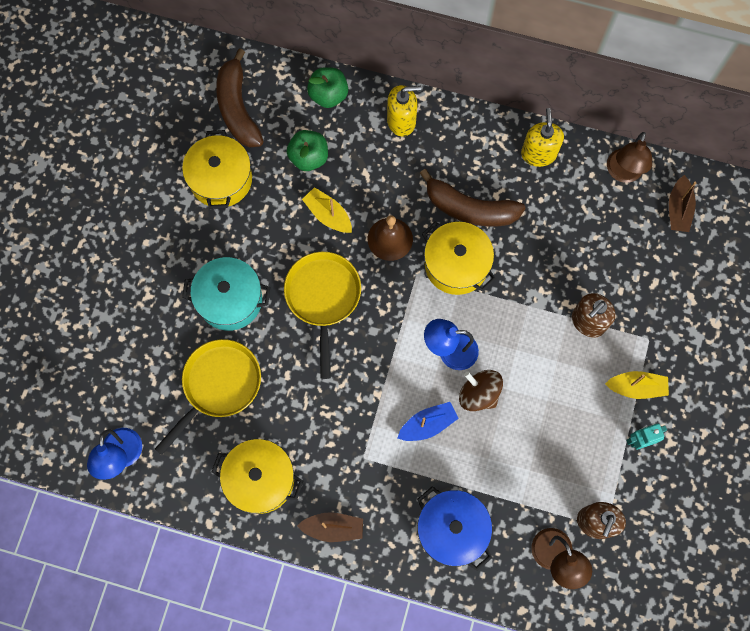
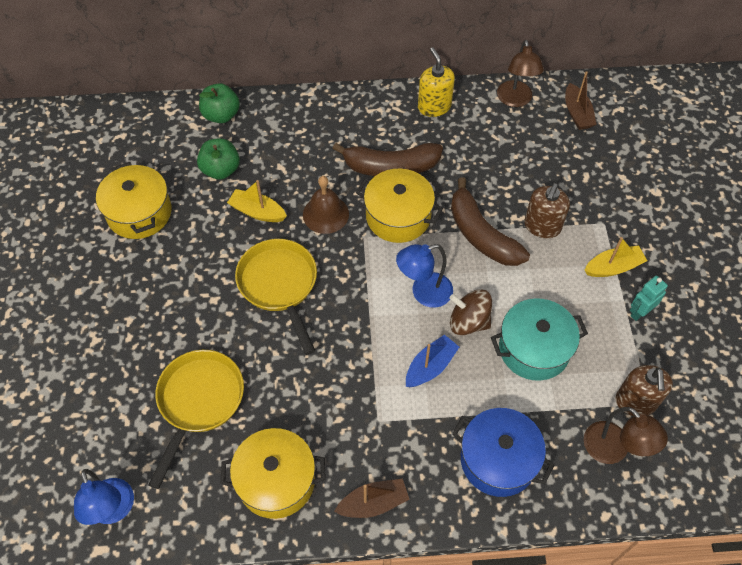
camera: 20 degrees left, 15 degrees down
turquoise pot [182,257,270,331] -> turquoise pot moved to [491,298,588,381]
brown banana [216,48,264,148] -> brown banana moved to [451,177,530,266]
yellow soap dispenser [387,85,421,137] -> none

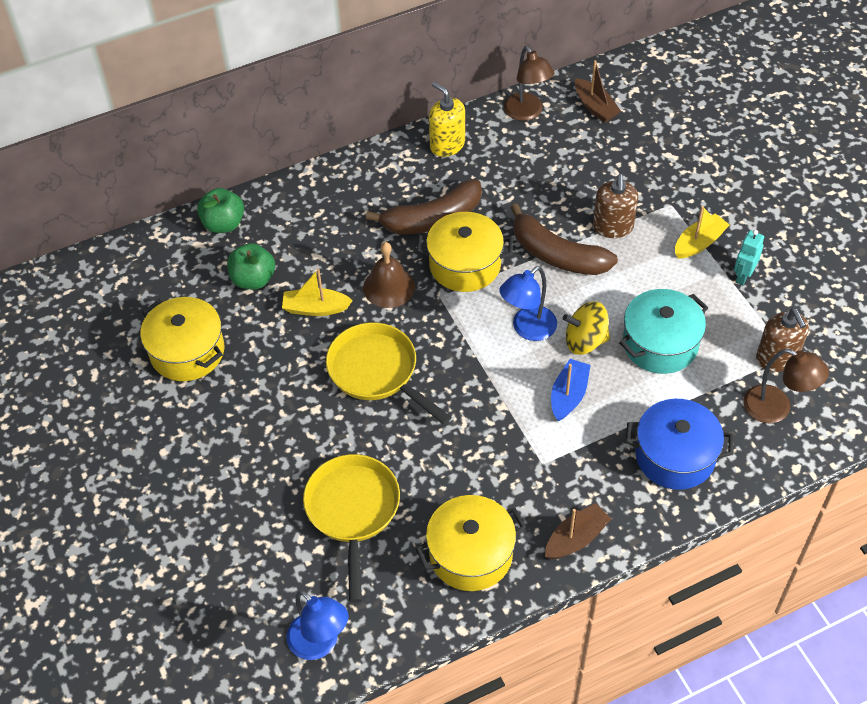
camera: 20 degrees left, 5 degrees down
brown spinning top [449,289,492,335] -> yellow spinning top [563,301,610,355]

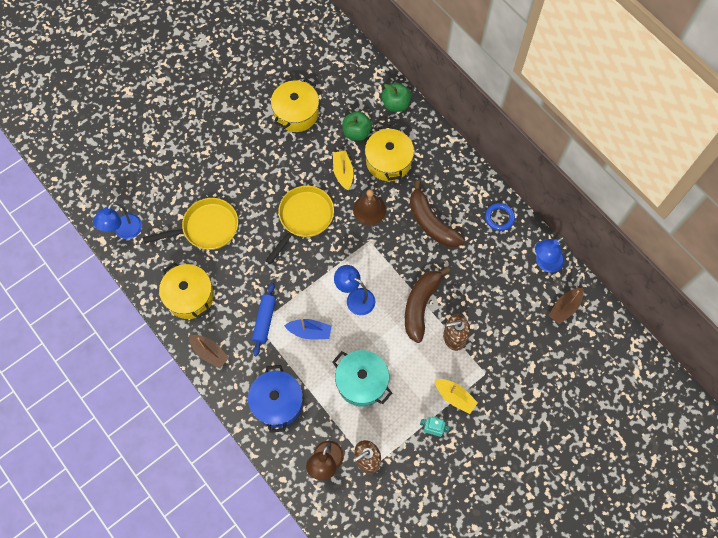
camera: 75 degrees right, 15 degrees up
yellow pot [417,212,513,292] -> yellow pot moved to [365,125,414,181]
yellow soap dispenser [429,82,465,157] -> blue ring [485,203,515,231]
brown lamp [504,46,554,121] -> blue lamp [535,237,565,272]
yellow spinning top [563,301,610,355] -> none
none -> blue rolling pin [252,282,276,357]

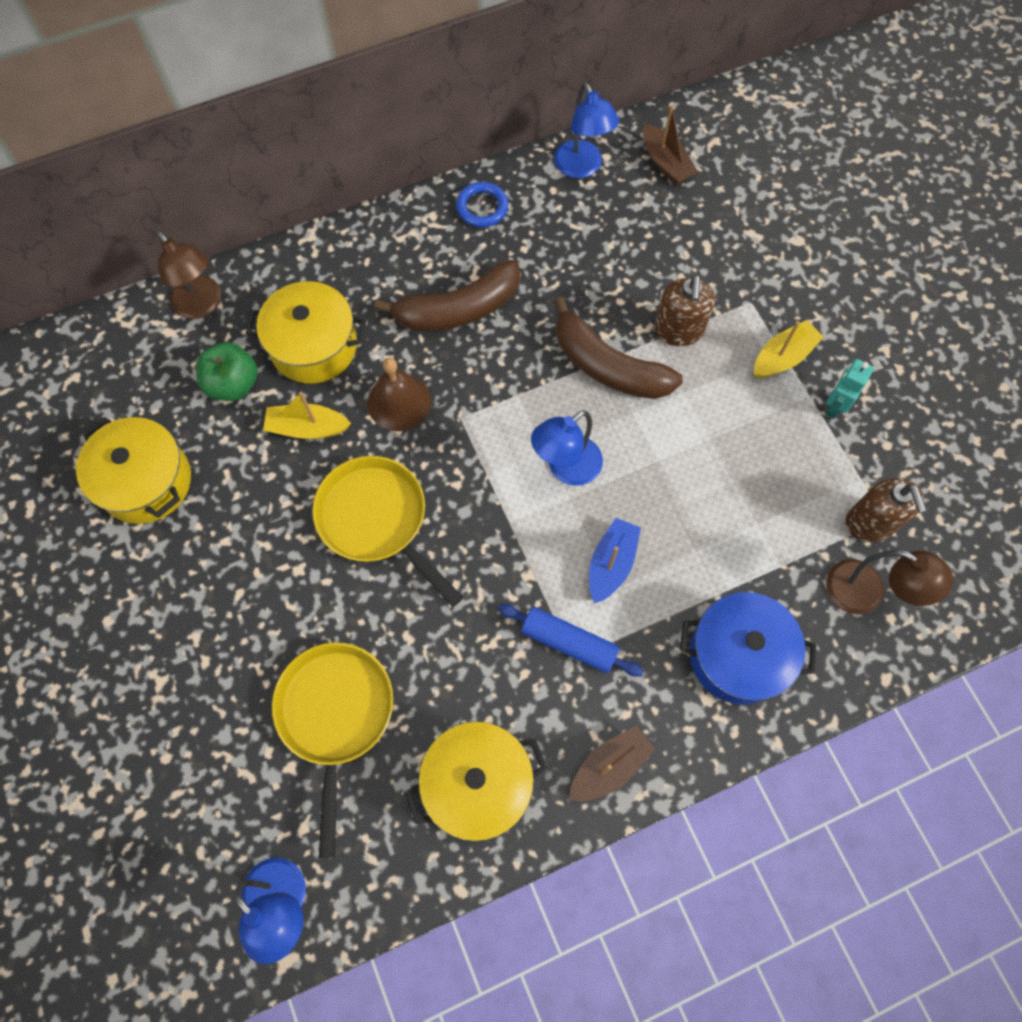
camera: 75 degrees left, 0 degrees up
turquoise pot [332,350,392,407] -> none
green apple [382,83,411,112] -> brown lamp [157,231,221,319]

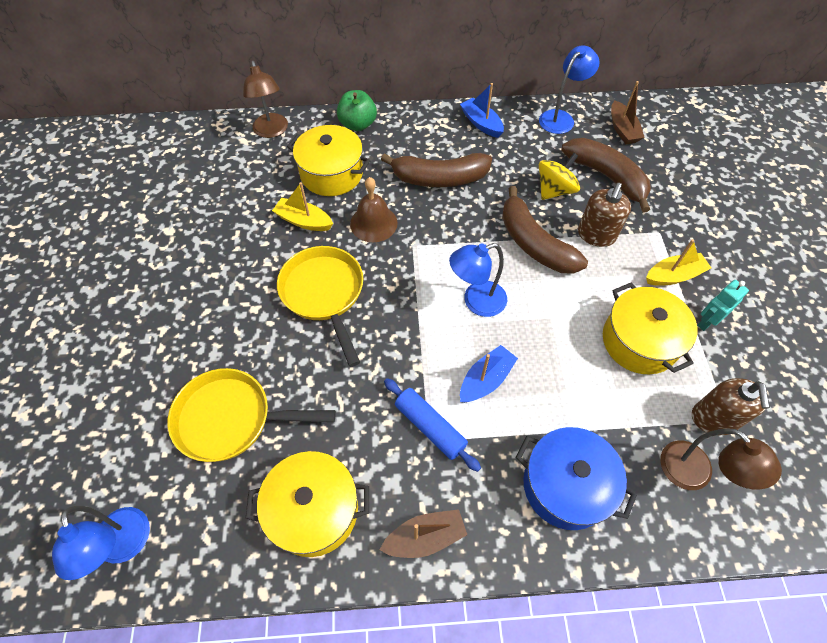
camera: 20 degrees right, 10 degrees down
yellow pot [76,417,191,524] -> yellow pot moved to [603,283,697,374]
green apple [196,342,258,401] -> green apple moved to [337,90,377,131]
yellow pan [272,642,393,858] -> yellow pan turned 105 degrees counterclockwise [168,368,336,462]
blue ring [456,182,508,227] -> blue boat [460,83,504,138]
blue lamp [554,83,619,178] -> blue lamp turned 135 degrees counterclockwise [539,45,600,134]
none -> yellow spinning top [539,153,580,200]
none -> brown banana [561,138,651,213]

